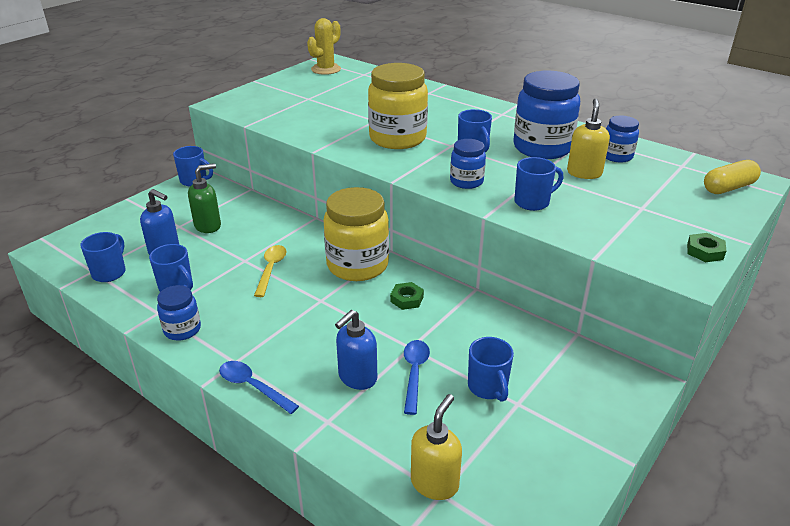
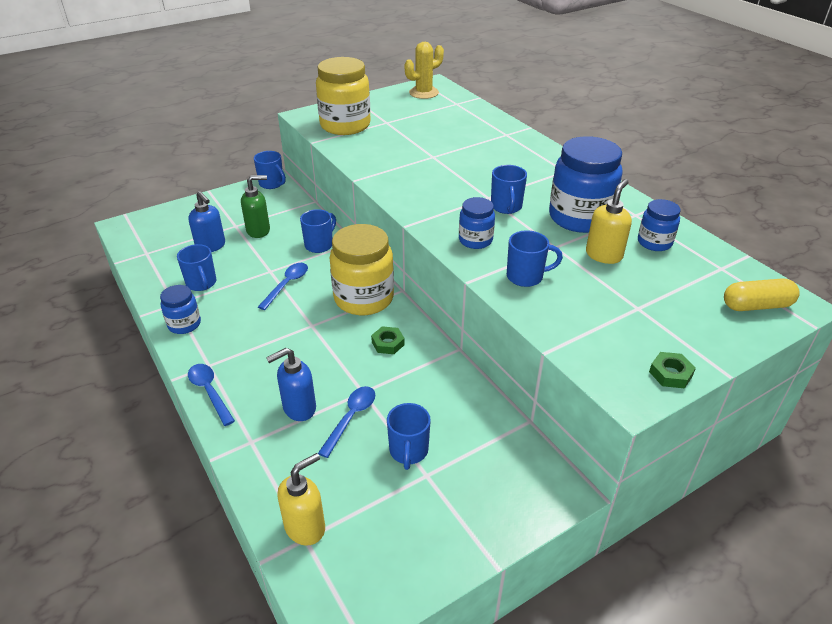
camera: 20 degrees right, 5 degrees up
blue mug [80,232,126,282] -> blue mug moved to [300,209,336,253]
yellow spoon [254,245,286,297] -> blue spoon [258,263,308,310]
yellow jar [368,63,428,149] -> yellow jar moved to [316,57,371,135]

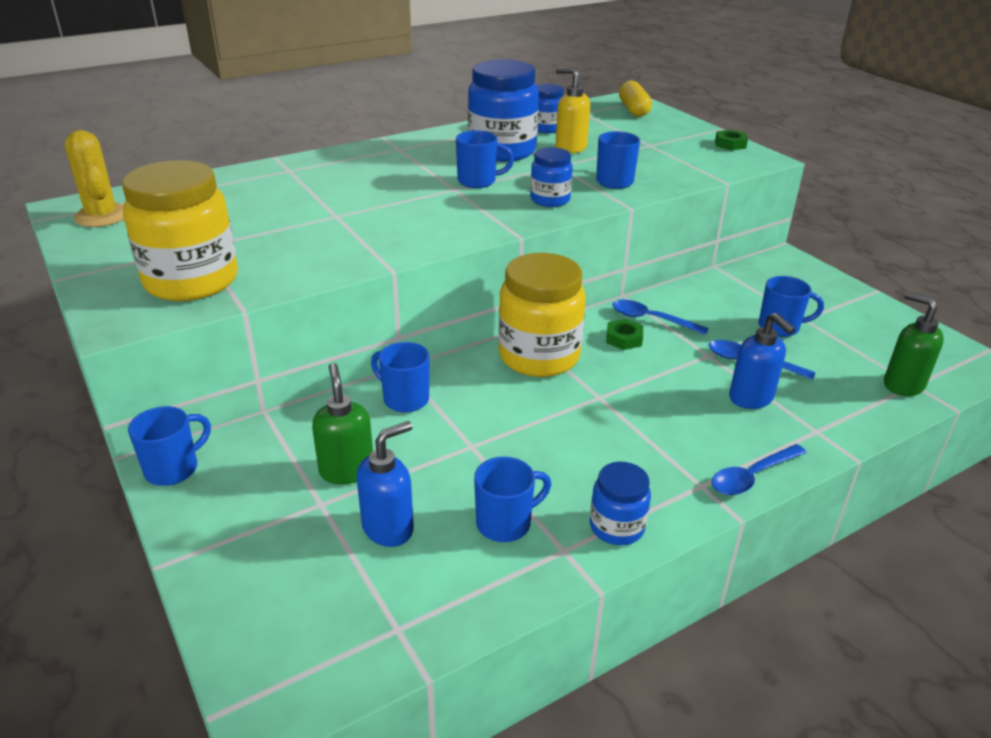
camera: 90 degrees left, 5 degrees down
blue spoon [258,263,308,310] -> blue spoon moved to [613,300,709,335]
yellow soap dispenser [277,453,325,546] -> green soap dispenser [884,292,944,396]

